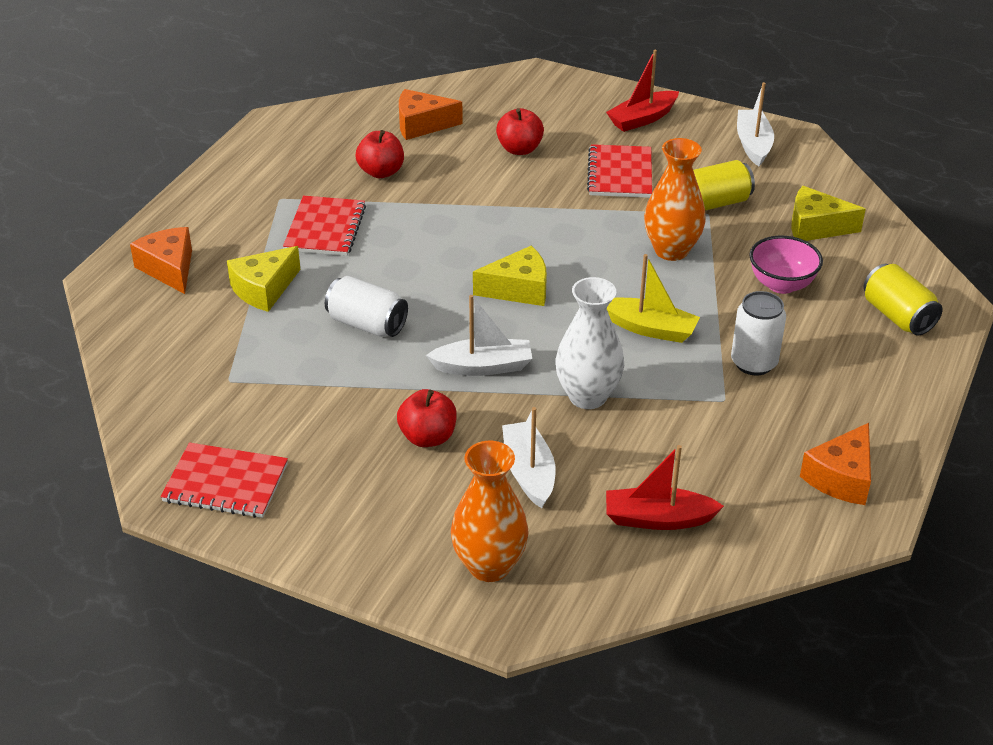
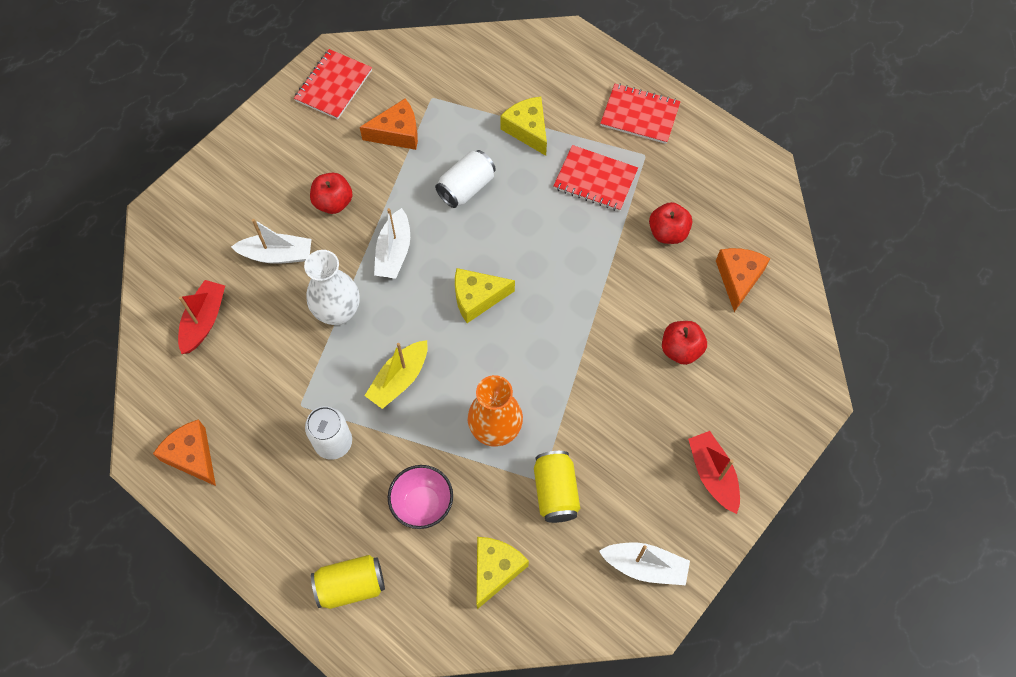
camera: 105 degrees right, 25 degrees up
orange cheese [130,227,192,294] -> orange cheese moved to [360,99,418,150]
orange vase [451,441,529,582] -> none
yellow cheese [473,246,547,306] -> yellow cheese turned 75 degrees clockwise [455,268,515,323]
red notebook [587,144,652,198] -> red notebook moved to [600,84,681,144]

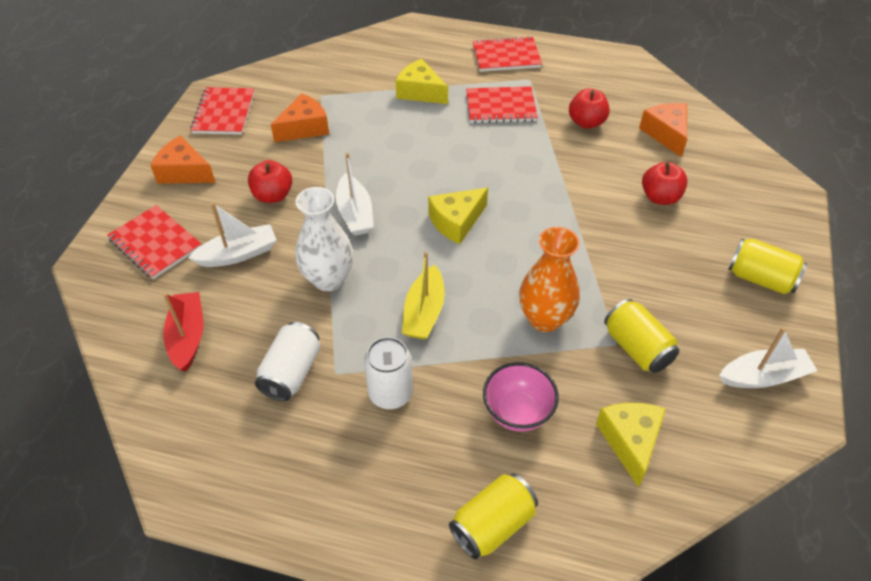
camera: 25 degrees left, 15 degrees down
orange cheese [153,419,216,486] -> orange cheese moved to [151,136,216,184]
white can [435,150,496,208] -> white can moved to [255,322,321,401]
red boat [688,431,740,514] -> yellow can [728,238,807,294]
none -> red notebook [107,205,201,279]

